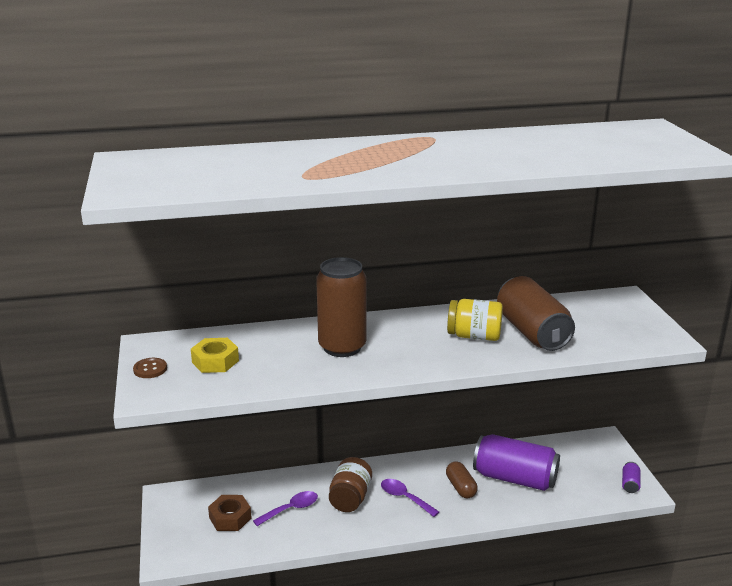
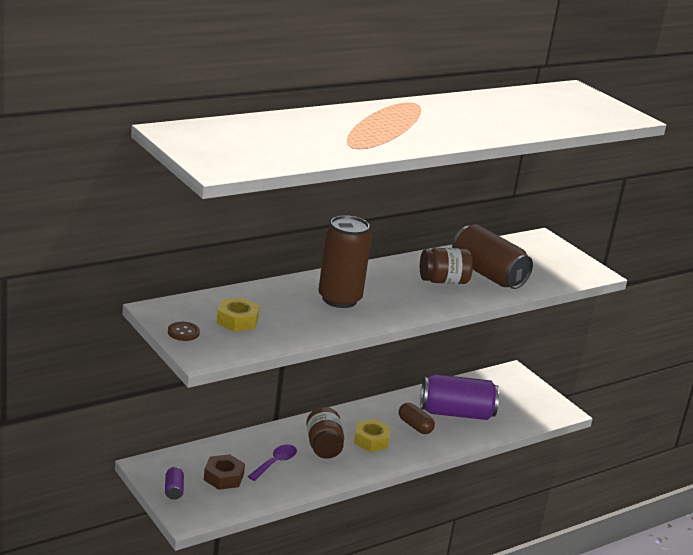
camera: 25 degrees left, 0 degrees up
purple spoon [381,479,439,517] -> yellow nut [354,419,390,452]
yellow jar [447,299,503,341] -> brown jar [420,248,473,284]
purple can [622,462,641,493] -> purple can moved to [165,467,184,500]

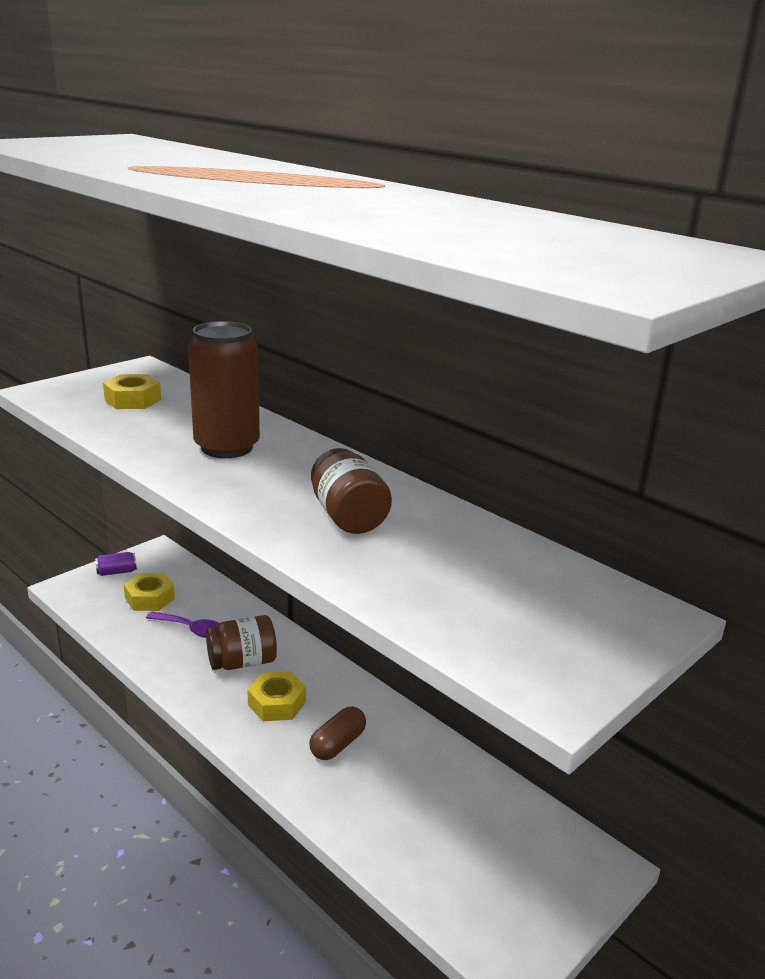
camera: 80 degrees right, 0 degrees up
brown button [168,322,200,341] -> none
brown nut [204,454,245,490] -> yellow nut [124,573,175,611]
purple can [420,374,499,420] -> none
brown can [452,224,533,289] -> none

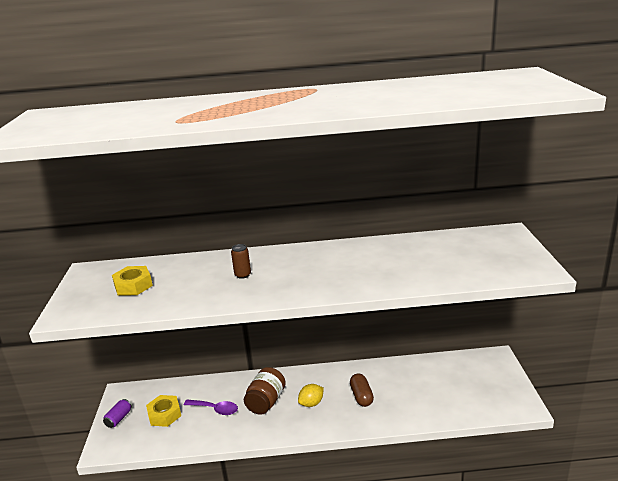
camera: 45 degrees left, 0 degrees up
purple spoon [146,611,219,638] -> purple spoon turned 45 degrees clockwise [184,399,238,415]
brown can [188,321,260,458] -> brown can [231,244,251,279], size x0.41
yellow nut [247,671,306,721] -> yellow lemon [298,384,324,407]
brown jar [311,448,392,534] -> none

